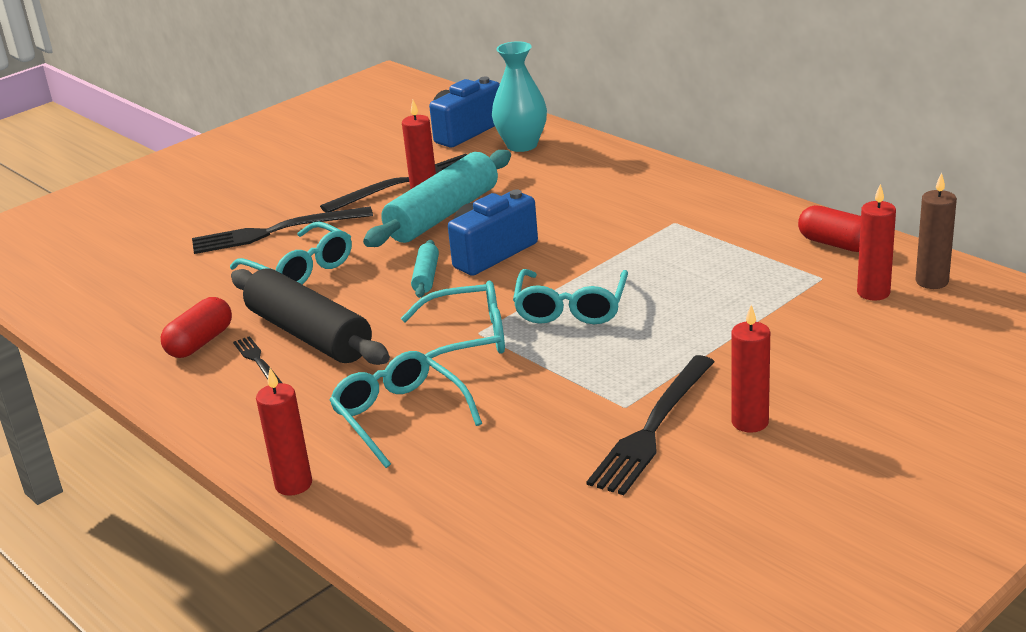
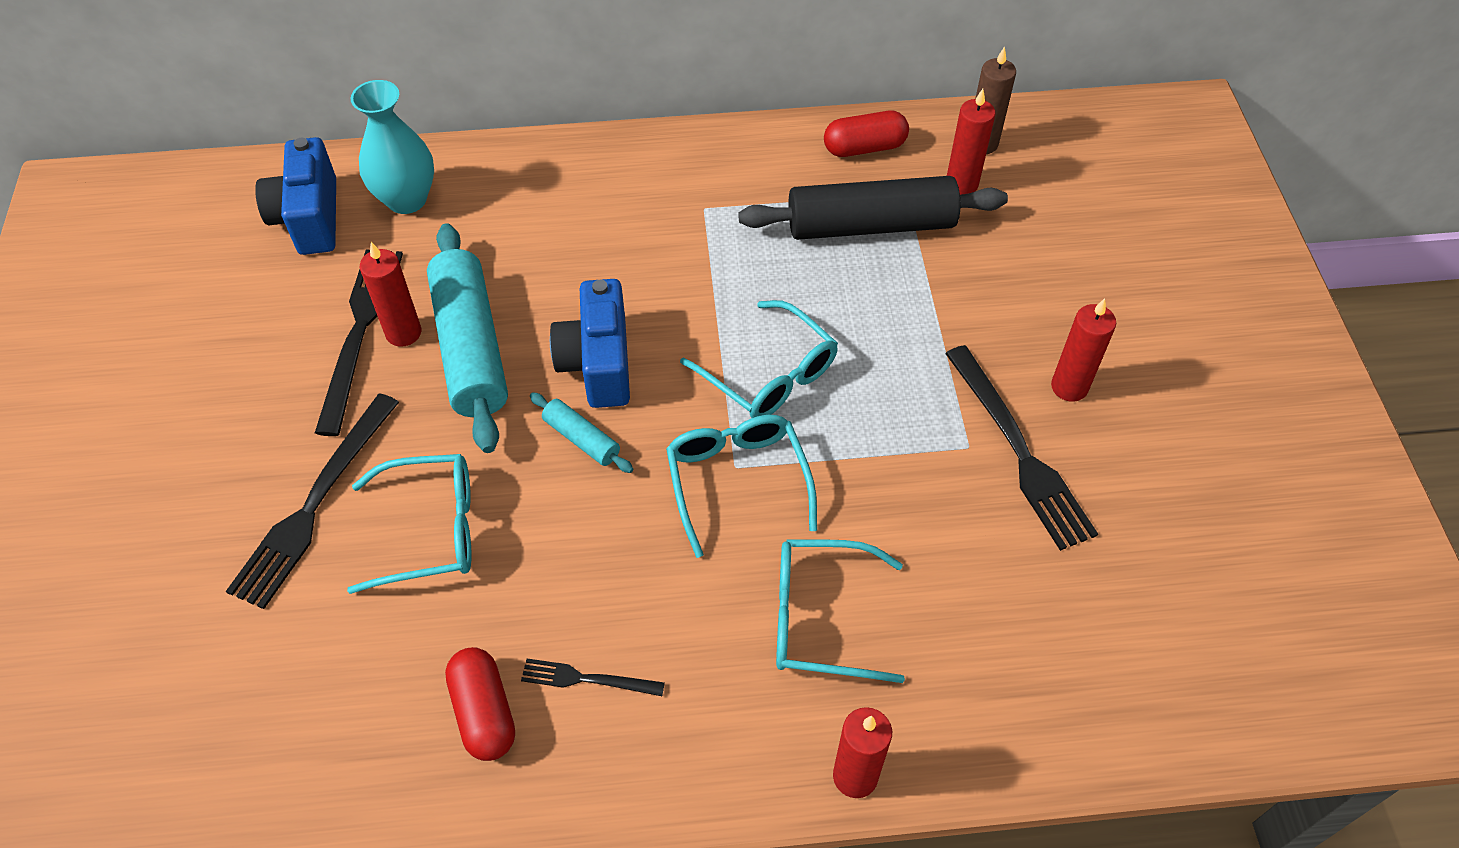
camera: 55 degrees left, 25 degrees up
black rolling pin [231,268,390,365] -> black rolling pin moved to [738,176,1008,240]
turquoise glasses [401,281,505,358] -> turquoise glasses turned 45 degrees counterclockwise [666,415,817,558]

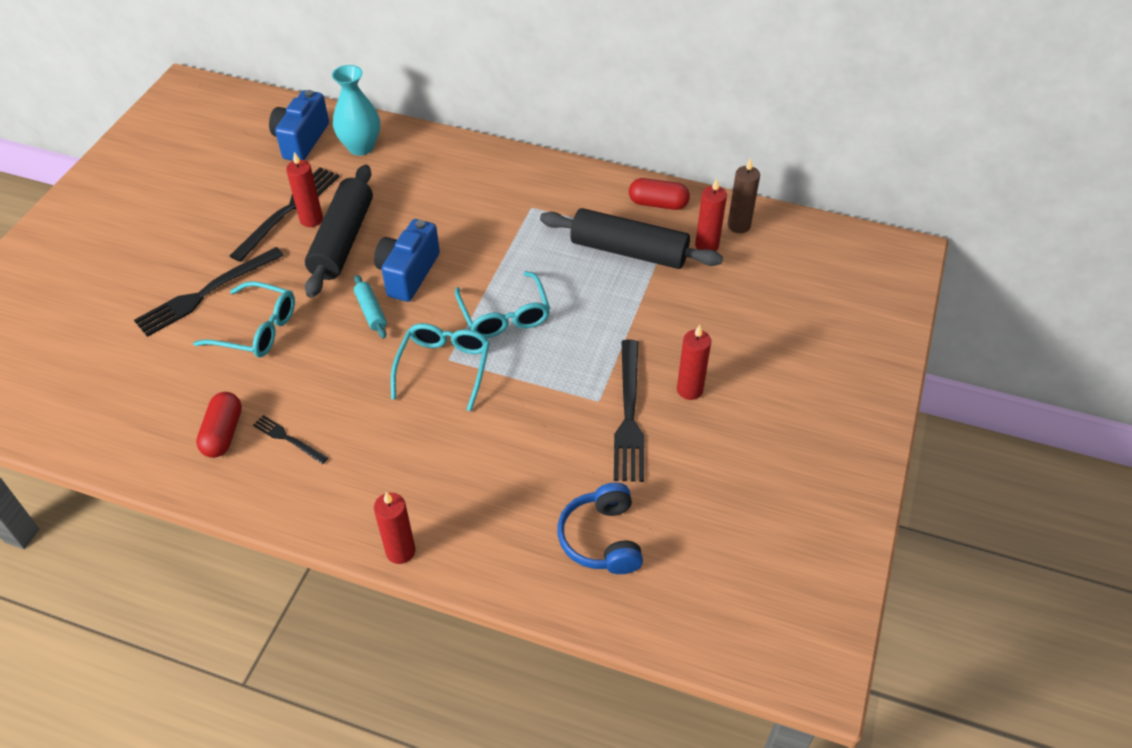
camera: 25 degrees right, 5 degrees down
turquoise rolling pin [427,223,508,453] -> black rolling pin [305,165,373,298]
turquoise glasses [776,539,905,683] -> none
none -> blue headphones [557,483,643,574]

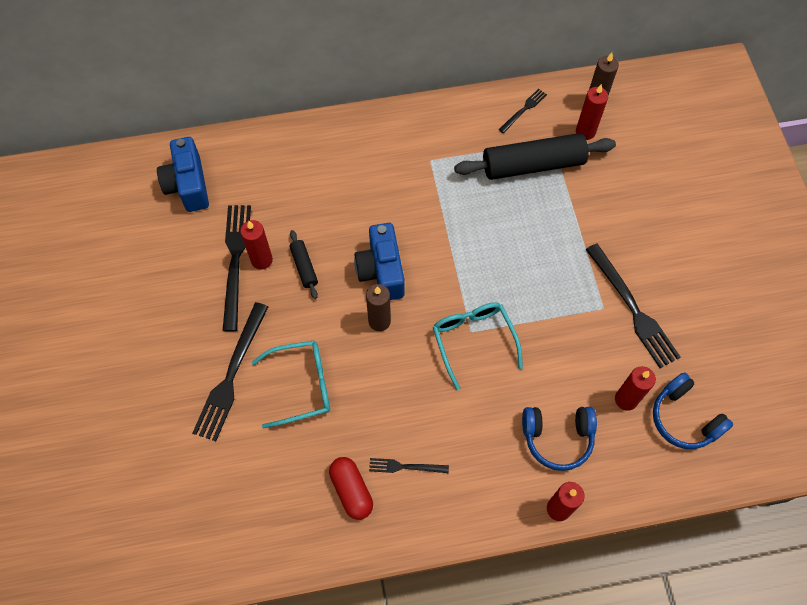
camera: 30 degrees left, 15 degrees up
black rolling pin [305,165,373,298] -> black rolling pin [289,230,318,299], size x0.46
turquoise vase [332,65,380,156] -> none
turquoise rolling pin [354,275,387,339] -> brown candle [366,284,391,331]
turquoise glasses [455,271,550,338] -> none
red capsule [629,178,690,210] -> black fork [499,88,547,133]
red candle [677,325,711,400] -> red candle moved to [615,366,656,411]
none -> blue headphones [522,407,597,471]

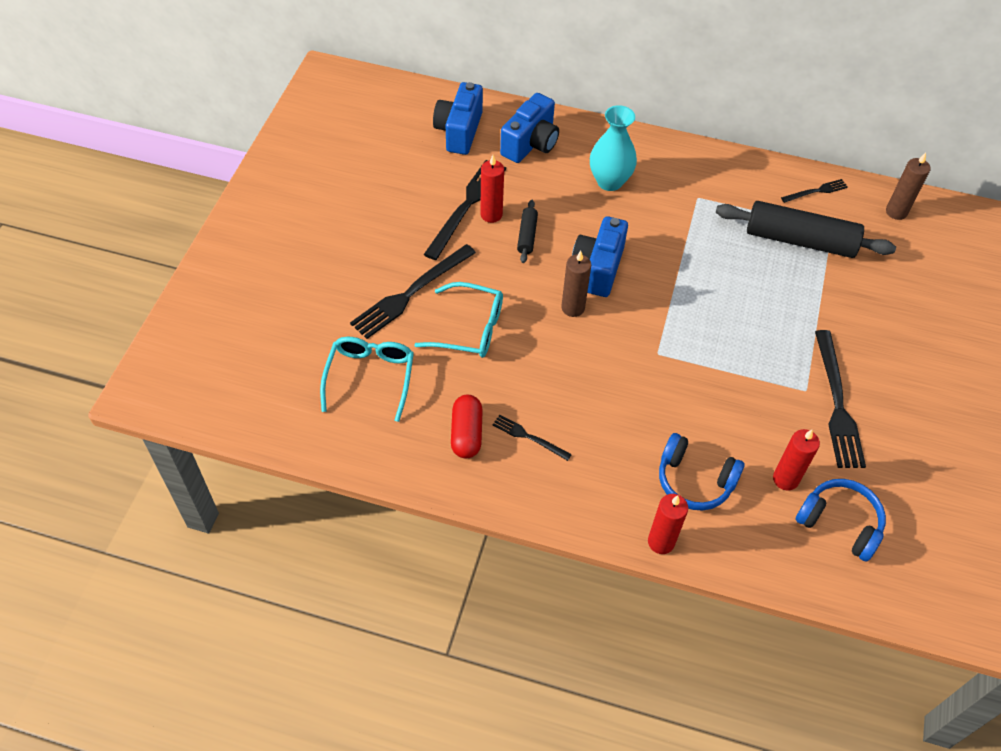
camera: 25 degrees right, 10 degrees down
turquoise glasses [433,302,523,390] -> turquoise glasses moved to [320,337,414,422]
red candle [576,84,608,140] -> none
blue headphones [653,372,733,449] -> blue headphones turned 135 degrees clockwise [795,479,886,562]
none -> blue camera [500,93,559,163]
none -> turquoise vase [590,105,637,191]

